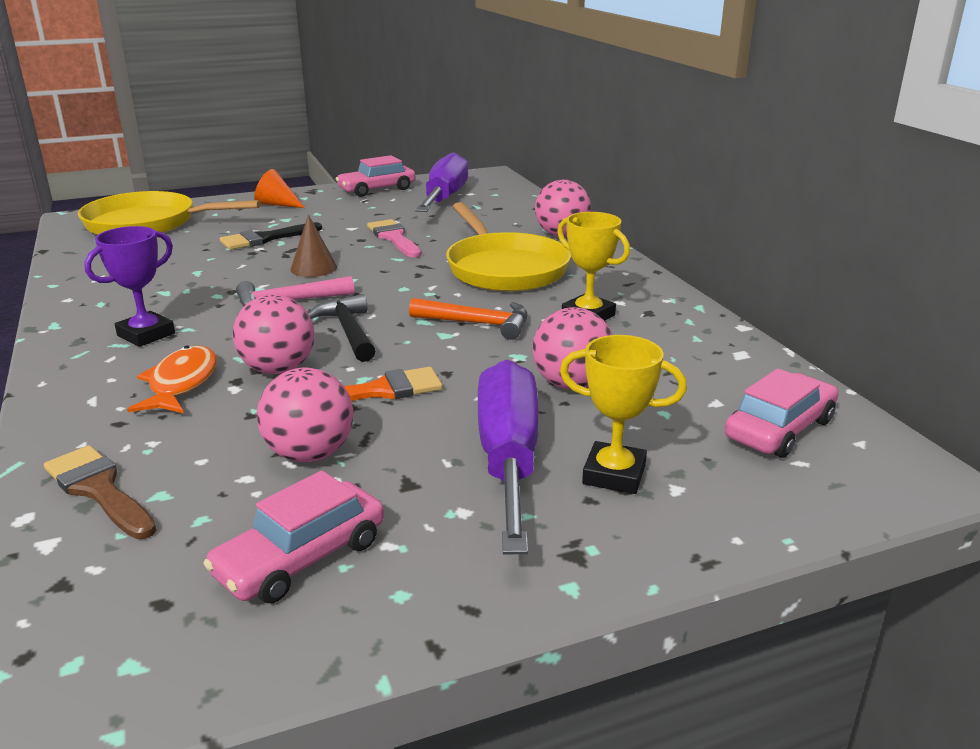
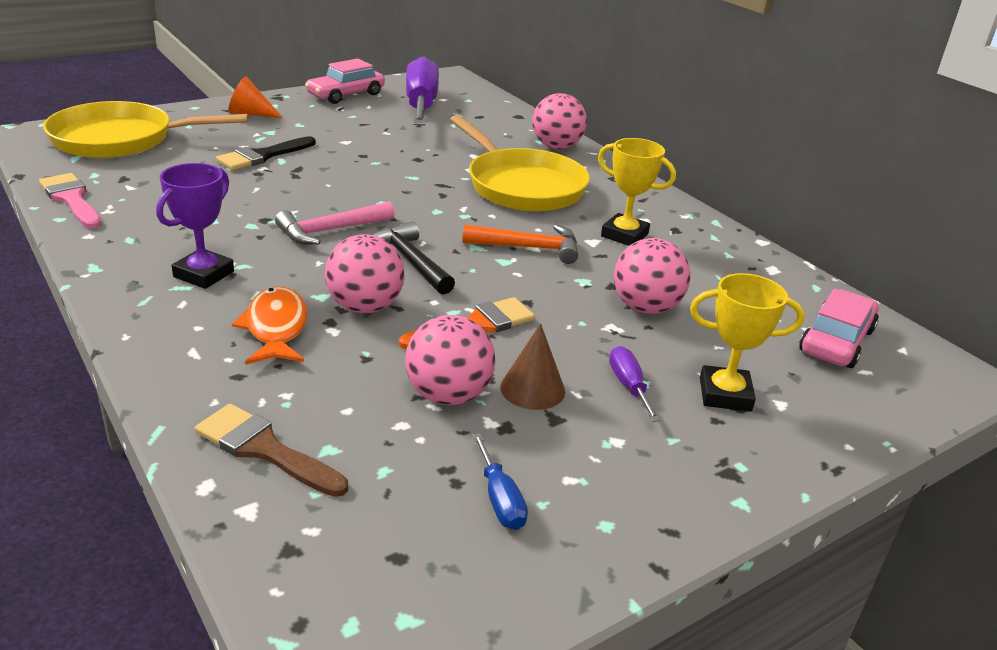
camera: 15 degrees left, 5 degrees up
pink car [203,471,384,603] -> blue screwdriver [472,433,528,530]
brown cone [290,214,337,277] -> brown cone moved to [500,323,565,410]
pink brush [367,219,421,258] -> pink brush moved to [39,173,102,229]
purple screwdriver [478,360,539,554] -> purple screwdriver [609,346,661,422], size x0.42

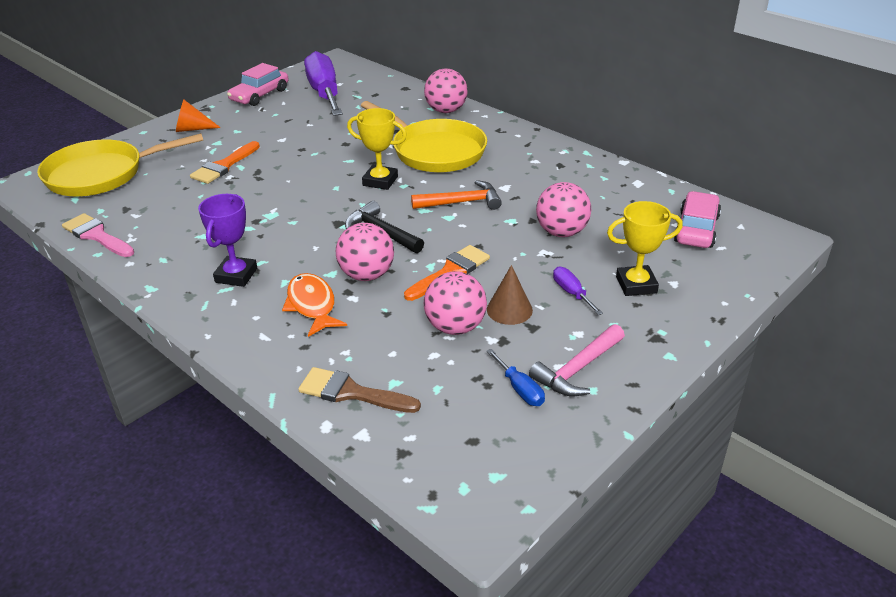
camera: 10 degrees left, 5 degrees up
black brush [216,136,316,170] -> orange brush [190,141,260,184]
pink hammer [275,201,395,245] -> pink hammer moved to [529,324,625,396]
yellow trophy [598,138,676,246] -> yellow trophy moved to [347,108,407,190]

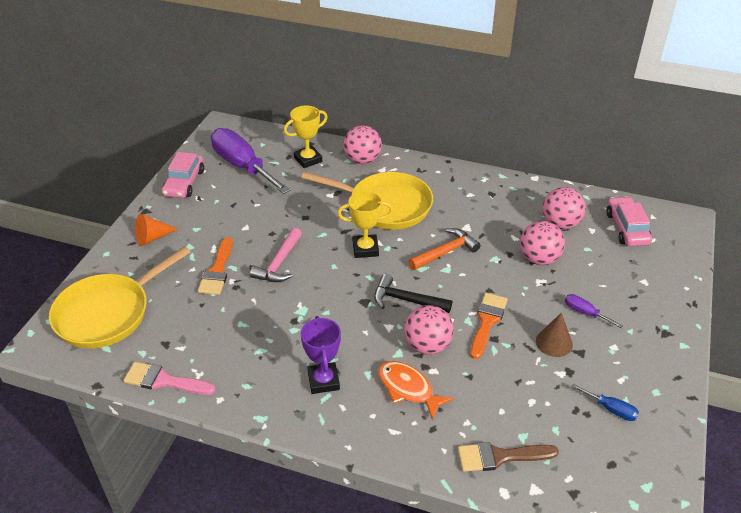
camera: 25 degrees left, 5 degrees up
pink ball [424,271,487,335] -> pink ball moved to [543,187,586,229]
pink hammer [529,324,625,396] -> pink hammer moved to [250,228,302,282]
yellow trophy [607,201,683,296] -> yellow trophy moved to [284,105,328,168]

